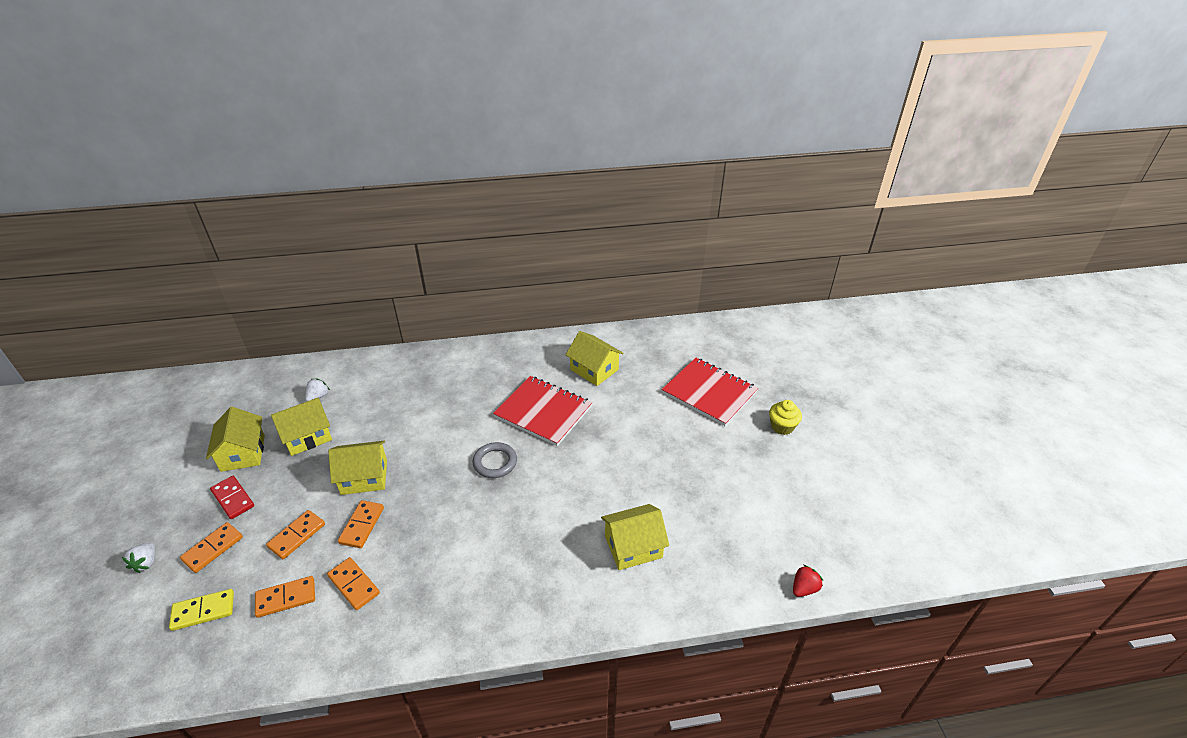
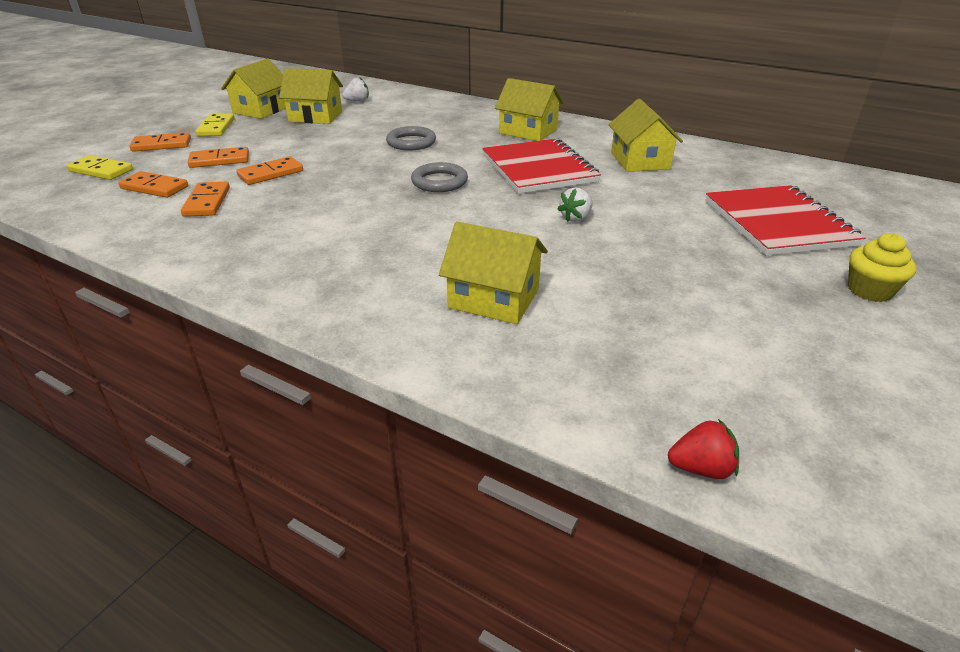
camera: 40 degrees right, 5 degrees down
white strawberry [122,542,155,573] -> white strawberry moved to [557,188,593,222]
red domino [210,476,254,519] -> yellow domino [195,114,235,136]
yellow house [328,441,387,495] -> yellow house moved to [495,78,564,141]
none -> grey ring [386,126,436,151]

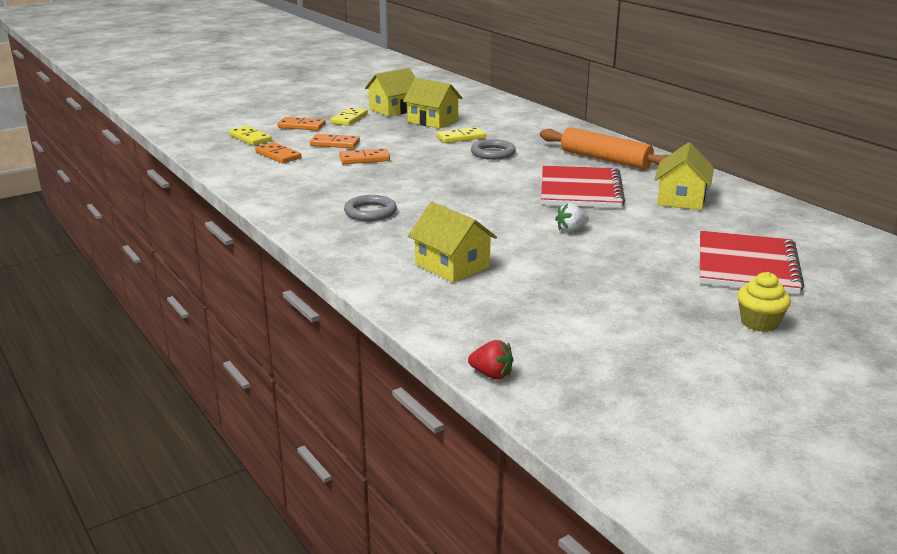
camera: 25 degrees right, 10 degrees down
orange domino [181,182,230,217] -> none
white strawberry [342,78,369,101] -> none
grey ring [411,162,468,192] -> grey ring moved to [344,195,397,221]
yellow house [495,78,564,141] -> orange rolling pin [540,127,669,170]
none -> yellow domino [437,127,486,143]

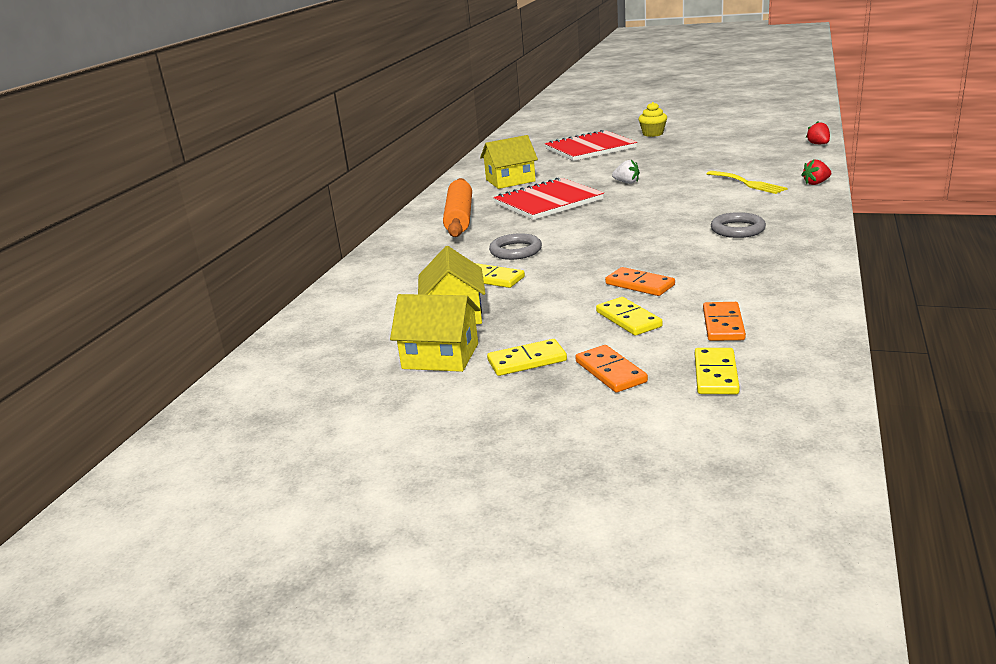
camera: 125 degrees left, 0 degrees up
orange domino [310,134,360,148] -> yellow domino [596,297,663,336]
yellow house [408,202,497,283] -> yellow fork [707,171,787,194]
none -> red strawberry [801,159,831,185]

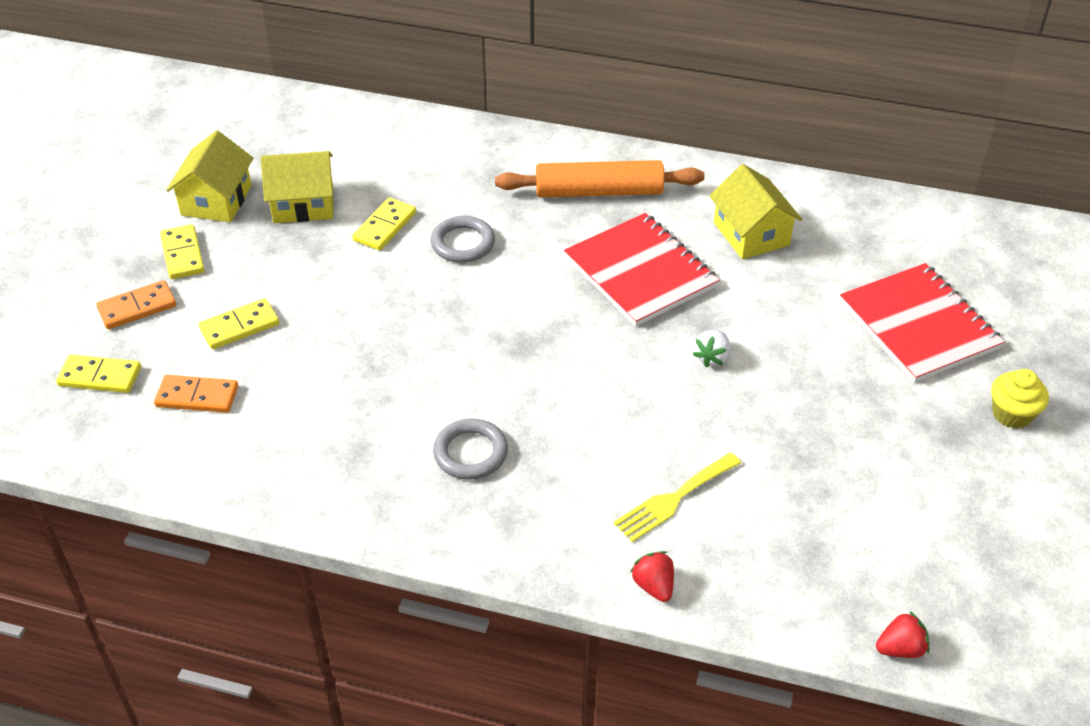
camera: 85 degrees right, 20 degrees up
orange domino [605,267,675,296] -> none

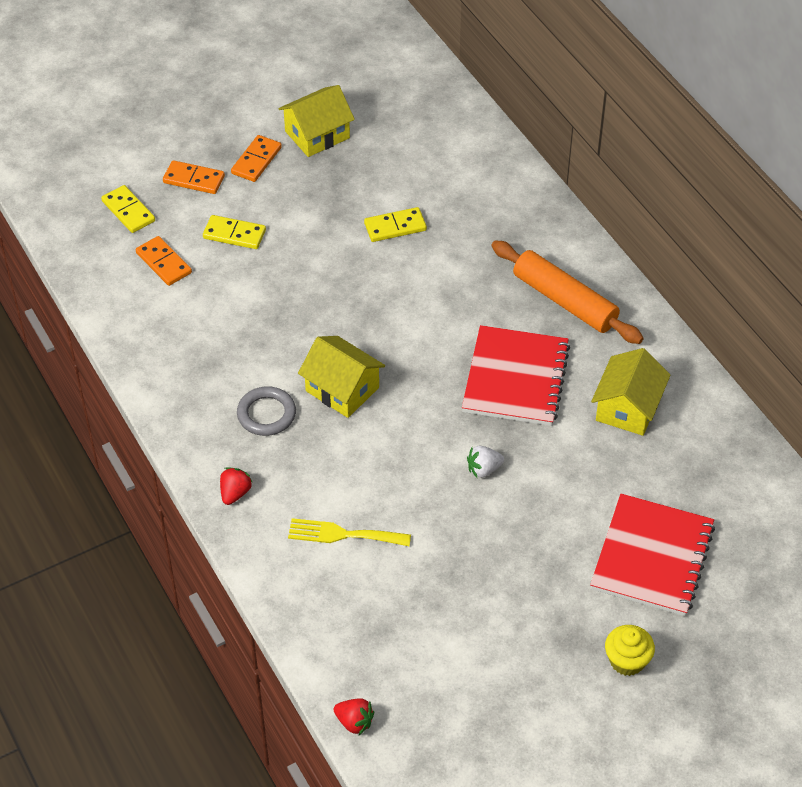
camera: 45 degrees right, 5 degrees up
yellow domino [160,224,204,279] -> orange domino [231,135,282,182]
yellow house [261,151,333,223] -> yellow house moved to [298,336,385,418]
grey ring [431,216,495,263] -> none
red strawberry [631,551,674,602] -> red strawberry moved to [220,467,252,505]

